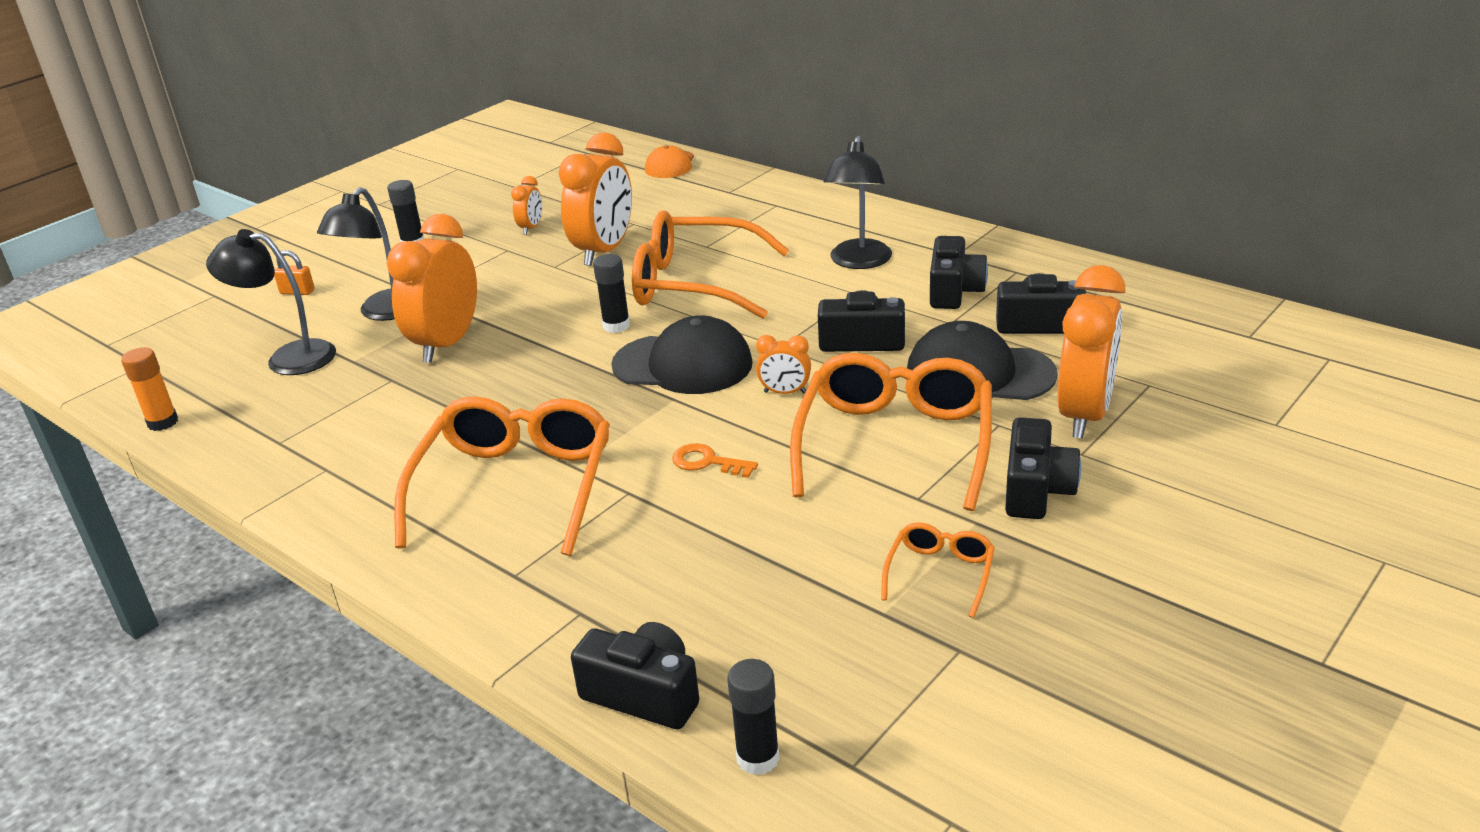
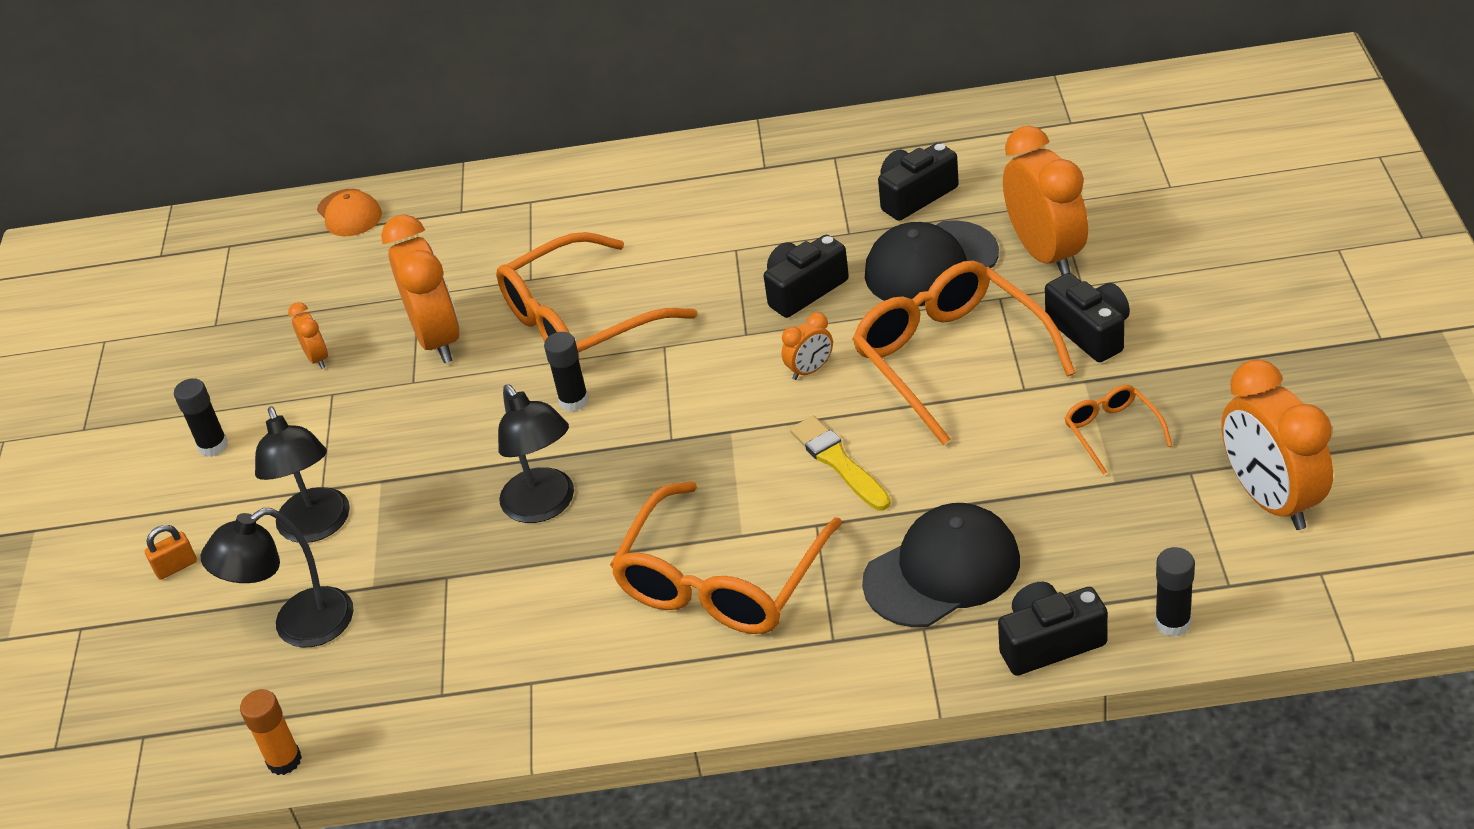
camera: 40 degrees left, 10 degrees up
orange clock [387,214,477,363] -> orange clock moved to [1221,359,1333,530]
orange glasses [394,396,610,556] -> orange glasses turned 120 degrees counterclockwise [610,481,842,634]
black cap [611,315,753,394] -> black cap moved to [862,503,1020,627]
orange key [672,443,758,478] -> yellow brush [790,416,891,510]
black lamp [824,136,892,269] -> black lamp moved to [498,384,574,523]
black camera [930,236,988,309] -> none

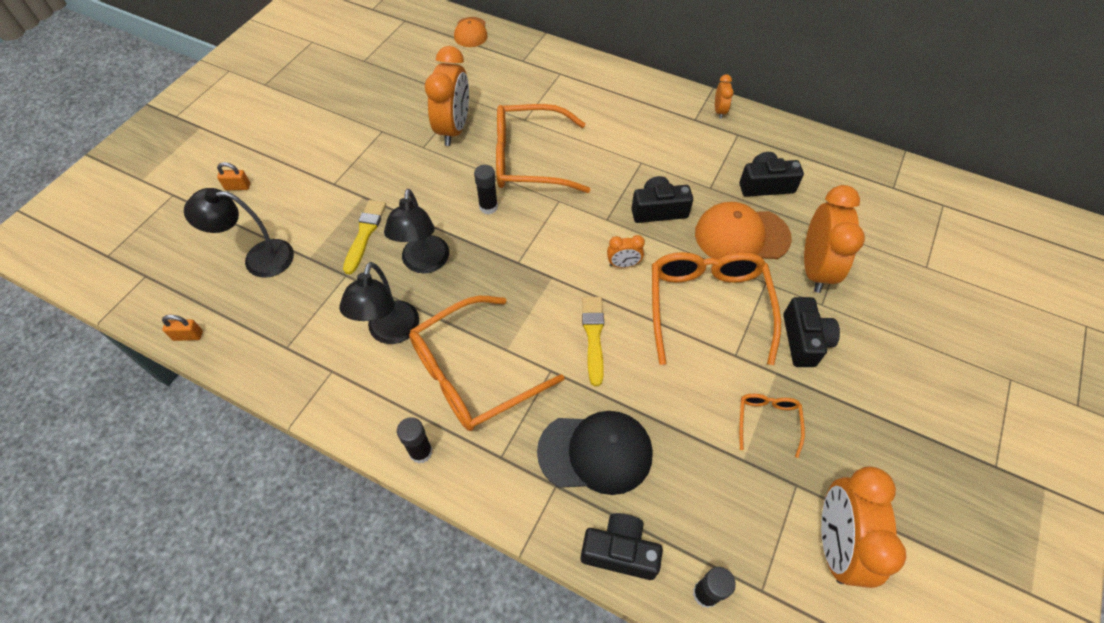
camera: 25 degrees right, 15 degrees up
black glue stick [174,378,228,457] -> black glue stick moved to [397,417,433,463]
orange glue stick [240,689,302,775] -> orange padlock [162,315,203,341]
black lamp [255,407,350,543] -> black lamp moved to [339,262,419,344]
orange clock [288,302,328,369] -> orange clock moved to [715,74,734,119]
black cap [865,220,999,306] -> orange cap [695,202,792,259]
none -> yellow brush [343,200,386,274]

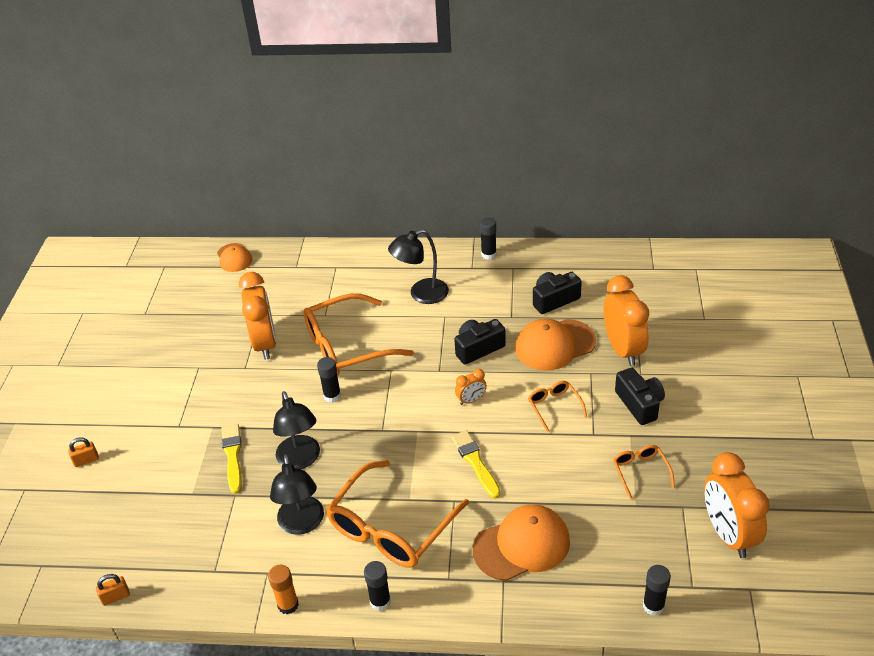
camera: 20 degrees left, 15 degrees down
black lamp [184,188,294,278] -> black lamp moved to [388,230,449,304]
black cap [537,411,653,495] -> orange cap [473,505,570,581]
black camera [580,513,663,580] -> none
orange glasses [652,252,781,365] -> orange glasses [528,381,587,432], size x0.47
orange clock [715,74,734,119] -> black glue stick [480,217,497,260]
none -> orange glue stick [268,565,299,614]

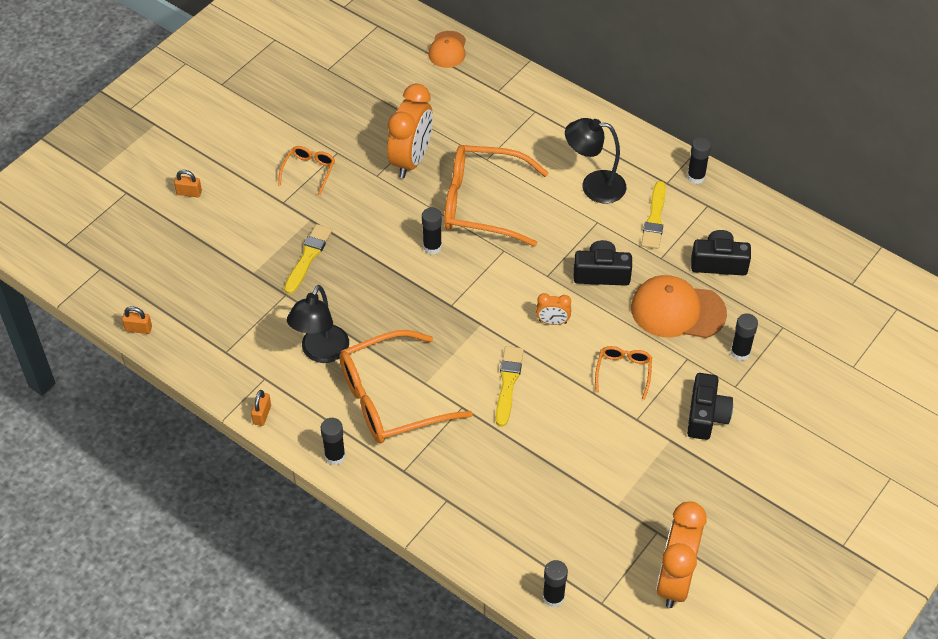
camera: 30 degrees right, 10 degrees up
orange glue stick [268,565,299,614] -> orange padlock [251,390,271,426]
black lamp [273,391,320,469] -> none
orange cap [473,505,570,581] -> none
orange clock [604,275,649,366] -> black glue stick [731,313,758,361]
orange glasses [613,445,675,499] -> orange glasses moved to [278,146,335,196]
none -> yellow brush [641,181,666,249]

